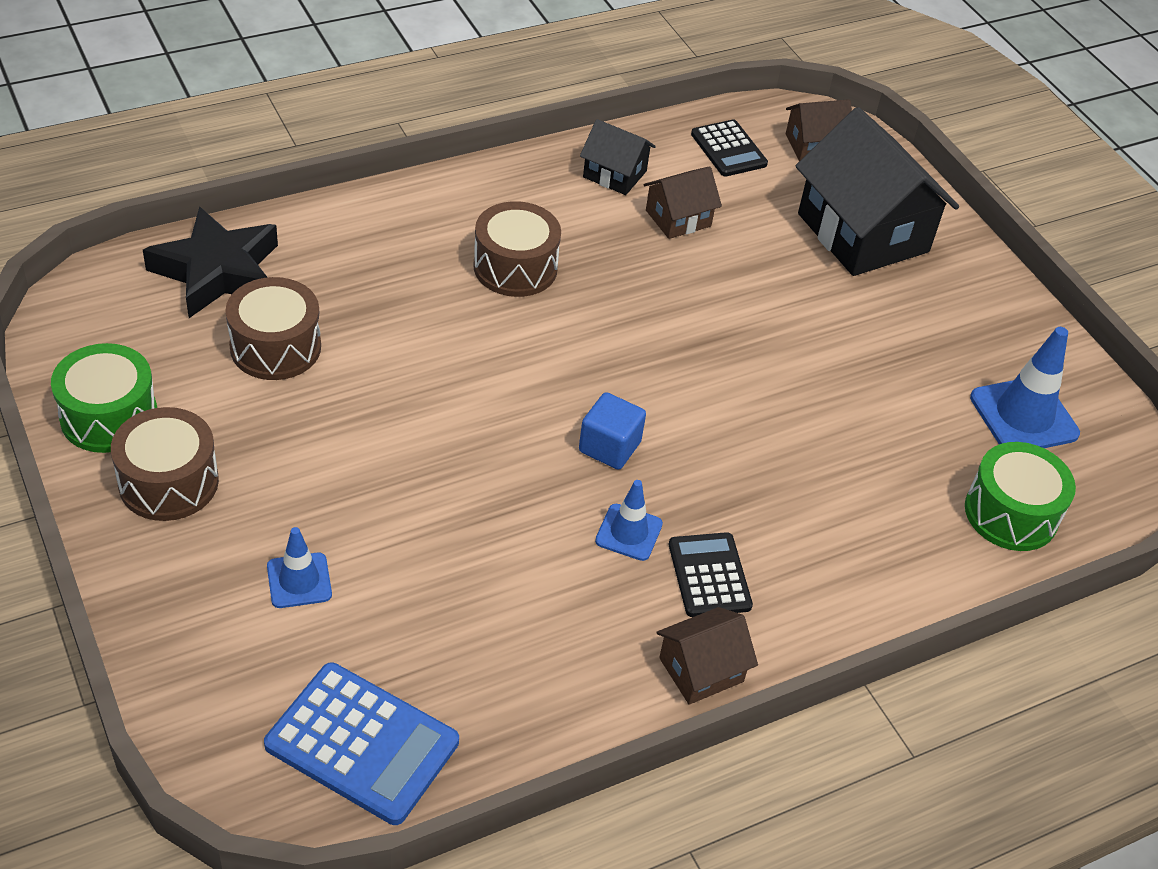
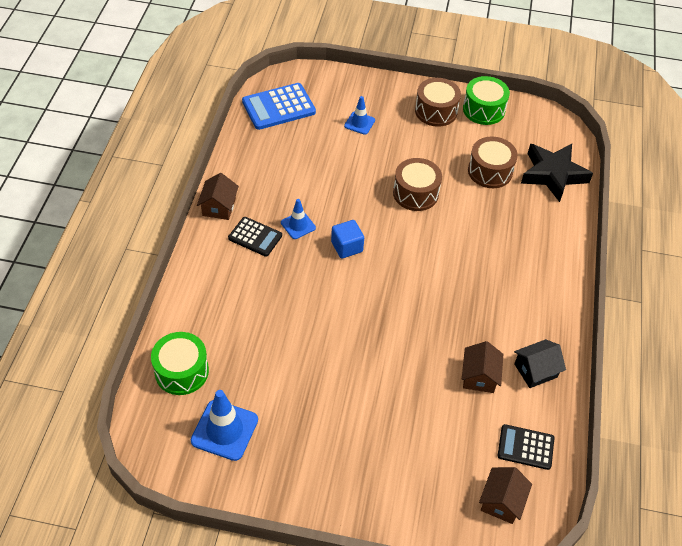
camera: 130 degrees right, 5 degrees up
brown drum [473,201,561,297] -> brown drum moved to [393,158,442,211]
black house [796,107,959,276] -> none

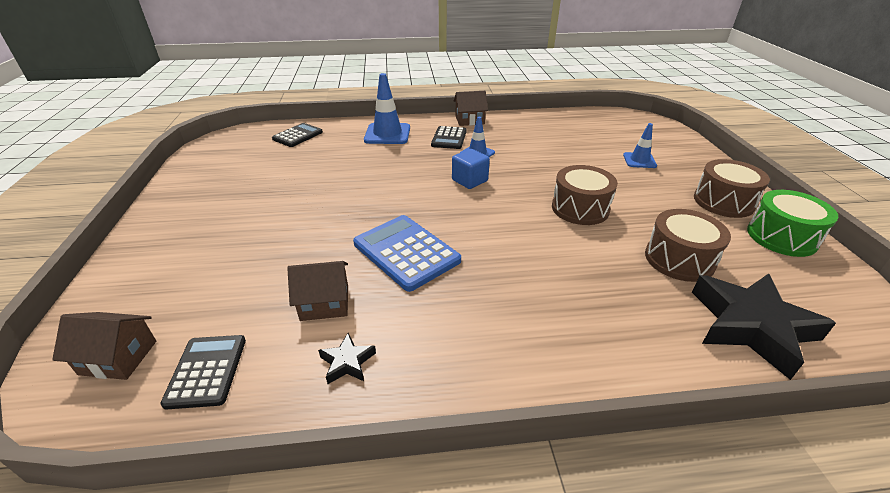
camera: 75 degrees right, 15 degrees down
green drum [151,332,209,395] -> black calculator [272,123,323,147]
blue traffic cone [191,390,258,461] -> blue traffic cone moved to [364,73,410,144]
blue calculator [242,83,316,130] -> blue calculator moved to [353,215,461,292]
black house [514,339,566,388] -> black star [318,333,376,384]

